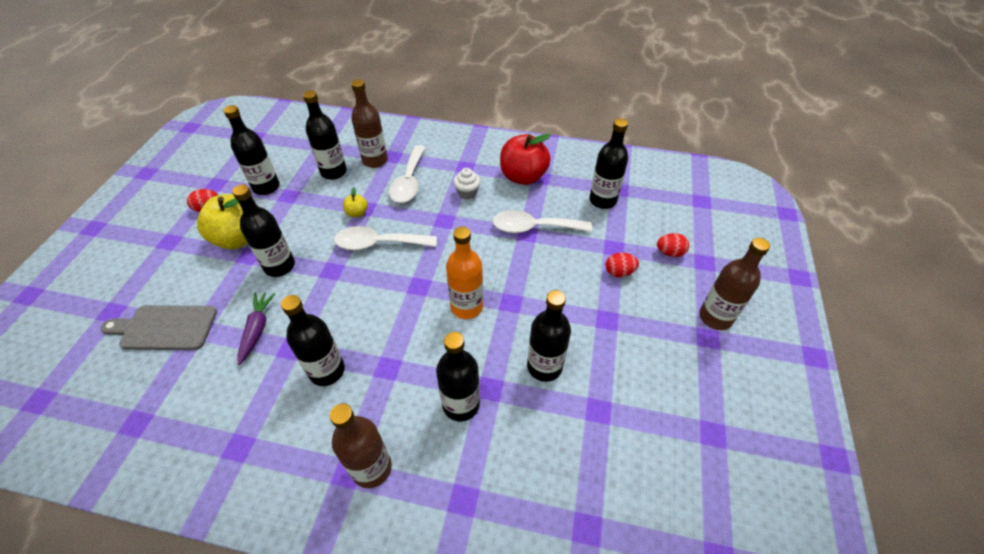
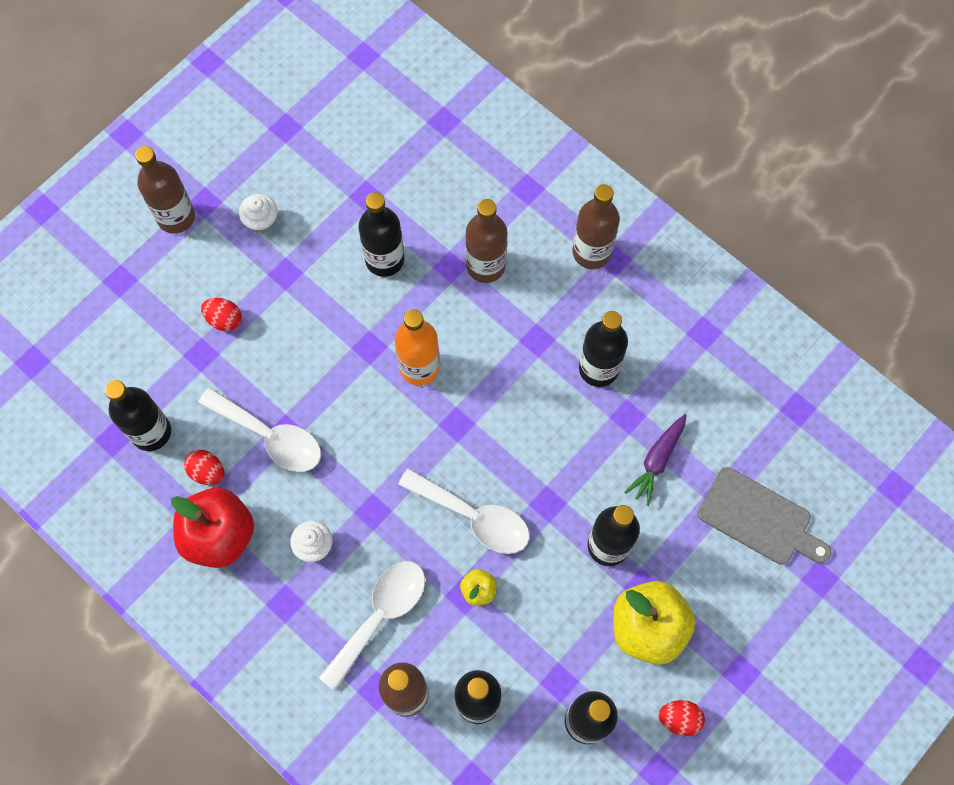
camera: 150 degrees left, 20 degrees up
black bottle [436,332,480,421] -> brown bottle [465,199,507,283]
red egg [657,233,689,257] -> red egg moved to [184,450,225,485]
none -> white cupcake [239,194,278,234]

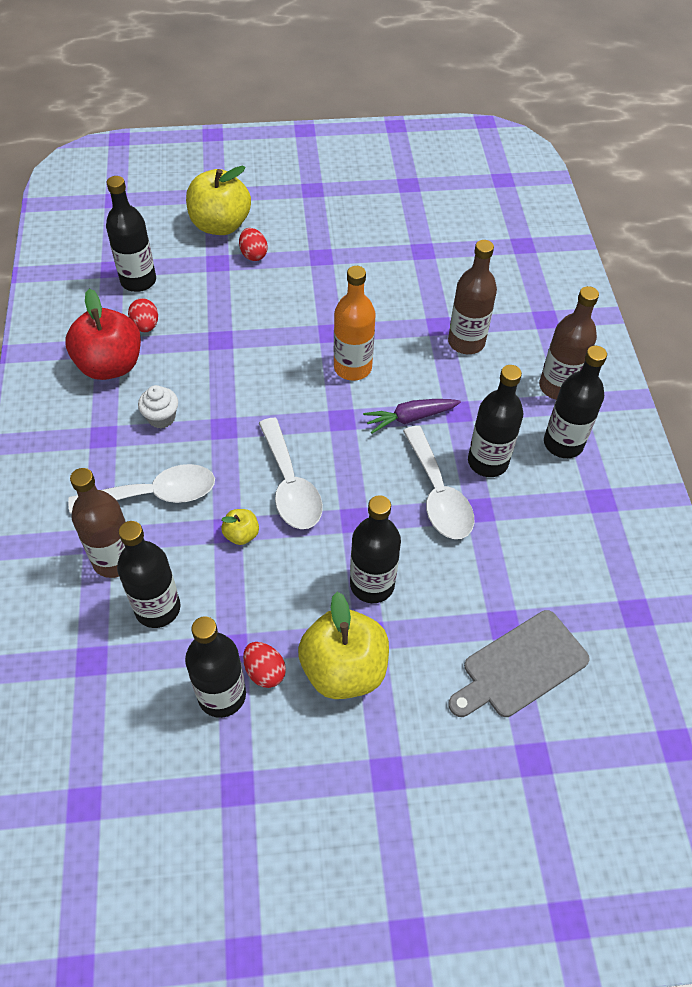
camera: 40 degrees right, 15 degrees down
brown bottle [135,146,195,234] -> none
white spoon [198,387,321,472] -> white spoon moved to [403,426,474,539]
white cupcake [239,194,278,234] -> none
black bottle [358,192,404,277] -> black bottle moved to [544,346,607,458]
purple carrot [624,414,687,506] -> purple carrot moved to [363,399,461,433]
red egg [659,700,705,736] -> red egg moved to [243,642,286,688]
grey cutting board [697,467,831,565] -> grey cutting board turned 75 degrees clockwise [448,610,590,717]
none -> yellow apple [186,166,251,235]

